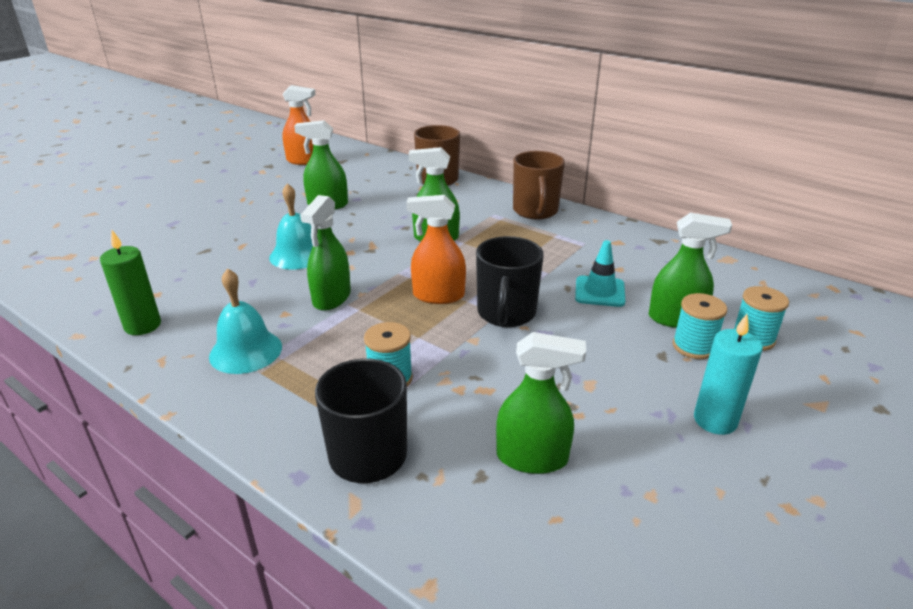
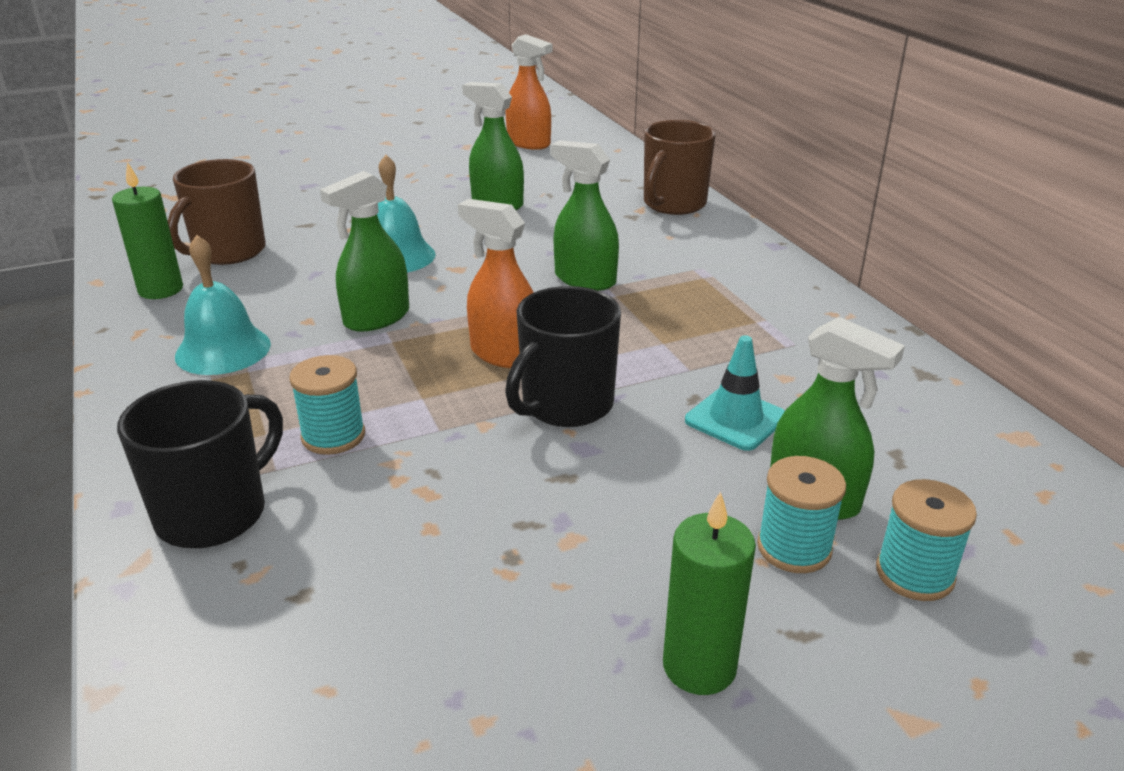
camera: 30 degrees right, 0 degrees up
green spray bottle [496,332,586,474] -> none
brown mug [513,151,565,219] -> brown mug moved to [168,159,266,265]
turquoise candle [694,314,763,435] -> green candle [663,491,756,695]

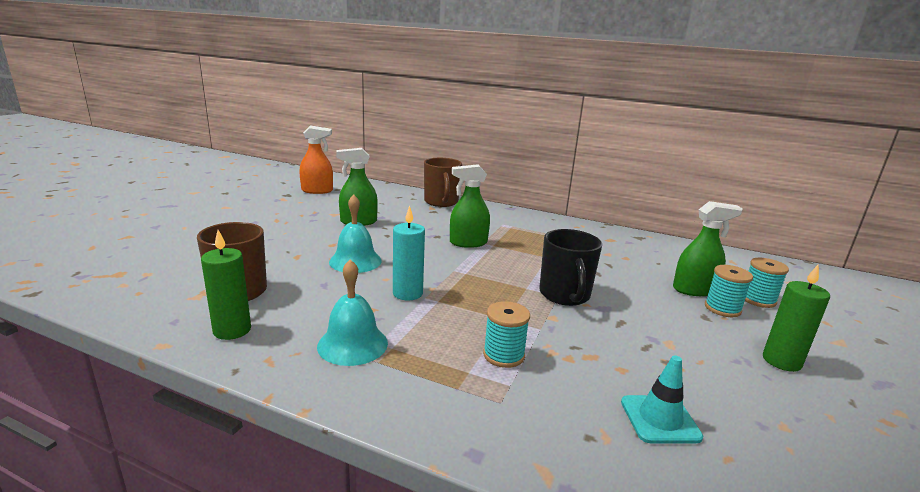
camera: 45 degrees left, 10 degrees down
black mug [117,380,283,549] -> none
green spray bottle [320,171,409,332] -> turquoise candle [393,206,425,301]
orange spray bottle [458,199,534,368] -> none
turquoise traffic cone [685,335,785,451] -> turquoise traffic cone moved to [621,355,703,443]

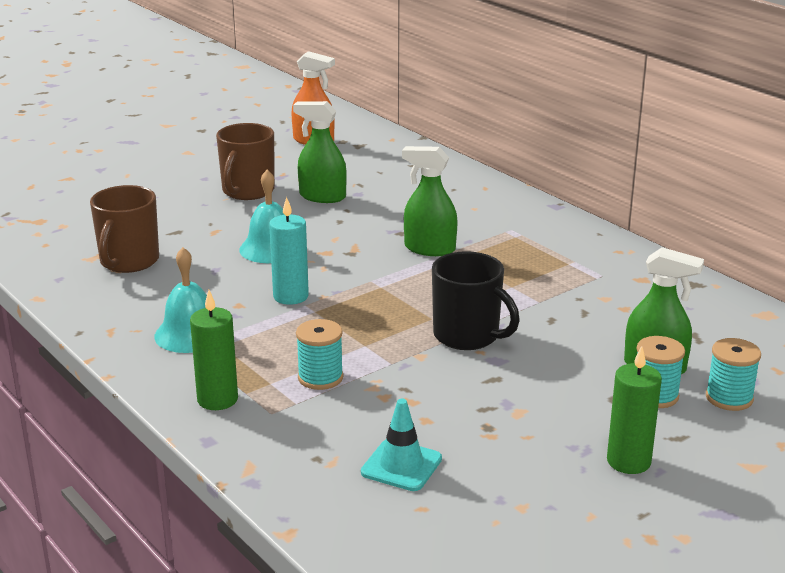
camera: 30 degrees right, 5 degrees up
green candle [201,230,251,340] -> green candle moved to [190,290,238,410]
brown mug [424,158,462,207] -> brown mug moved to [216,123,275,200]
black mug [539,229,602,306] -> black mug turned 75 degrees counterclockwise [432,251,520,350]

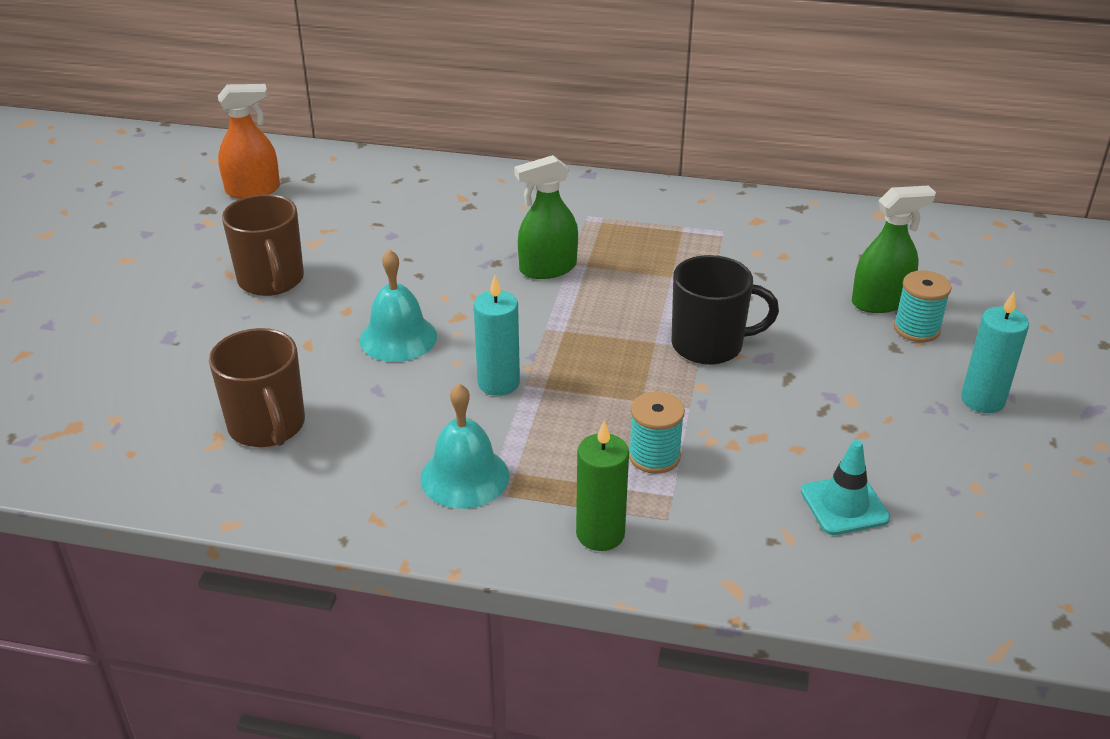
camera: 40 degrees left, 10 degrees up
green spray bottle [293,101,347,203] -> none
green candle [607,346,662,474] -> turquoise candle [961,292,1029,413]
turquoise spool [706,338,761,411] -> none

